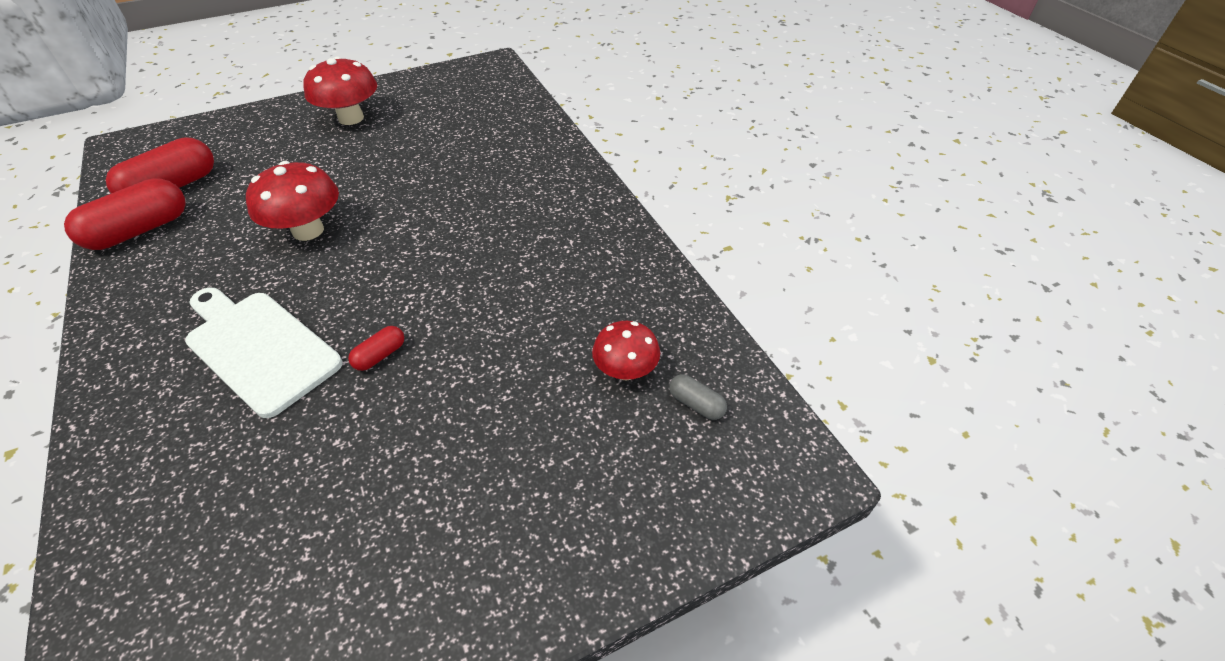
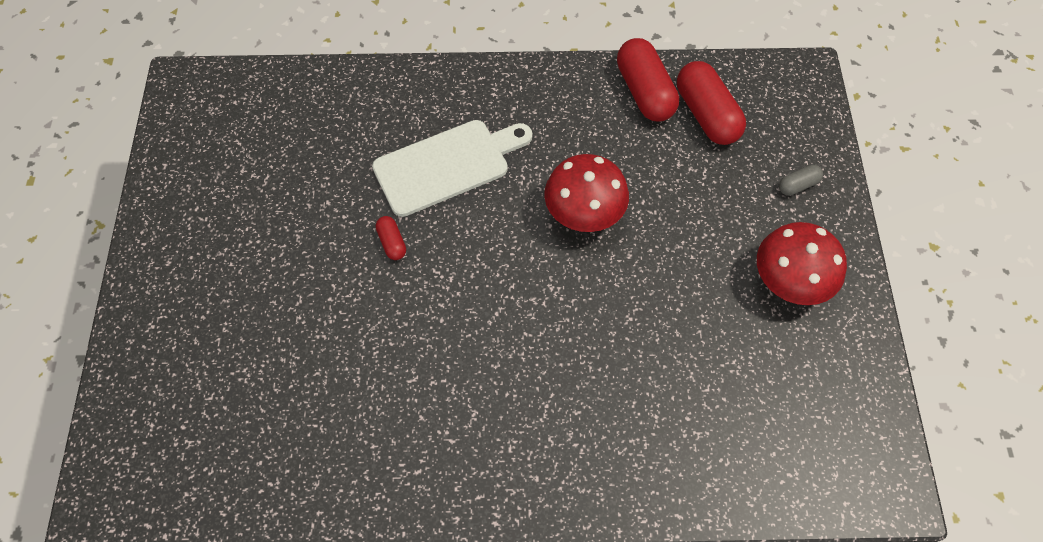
camera: 115 degrees right, 15 degrees up
red mushroom [592,321,660,381] -> none
grey capsule [669,374,727,420] -> grey capsule moved to [779,165,823,196]

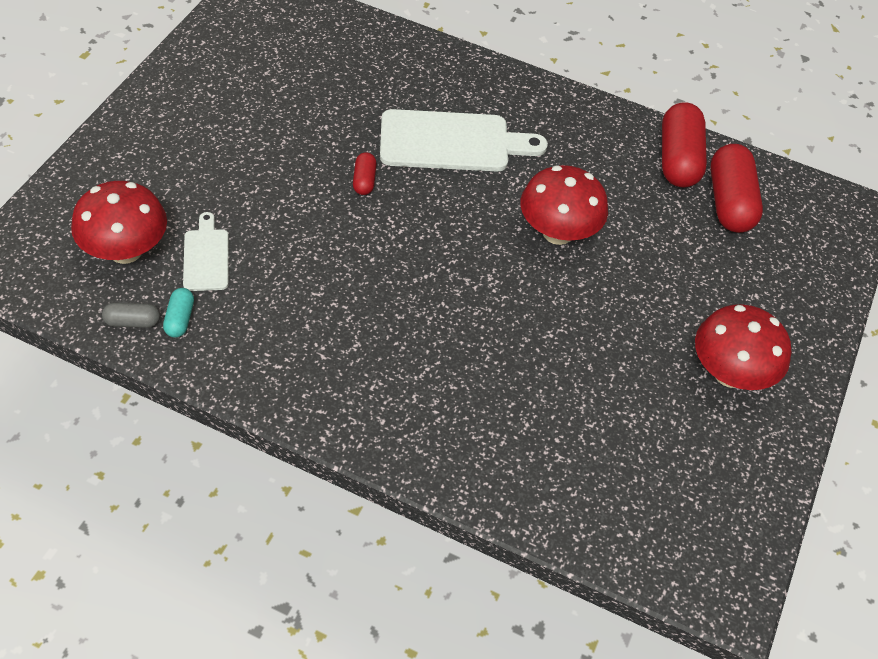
camera: 20 degrees right, 10 degrees down
grey capsule [779,165,823,196] -> grey capsule moved to [102,303,160,328]
none -> red mushroom [71,181,167,264]
none -> turquoise capsule [163,288,194,338]
none -> white cutting board [183,212,229,291]

